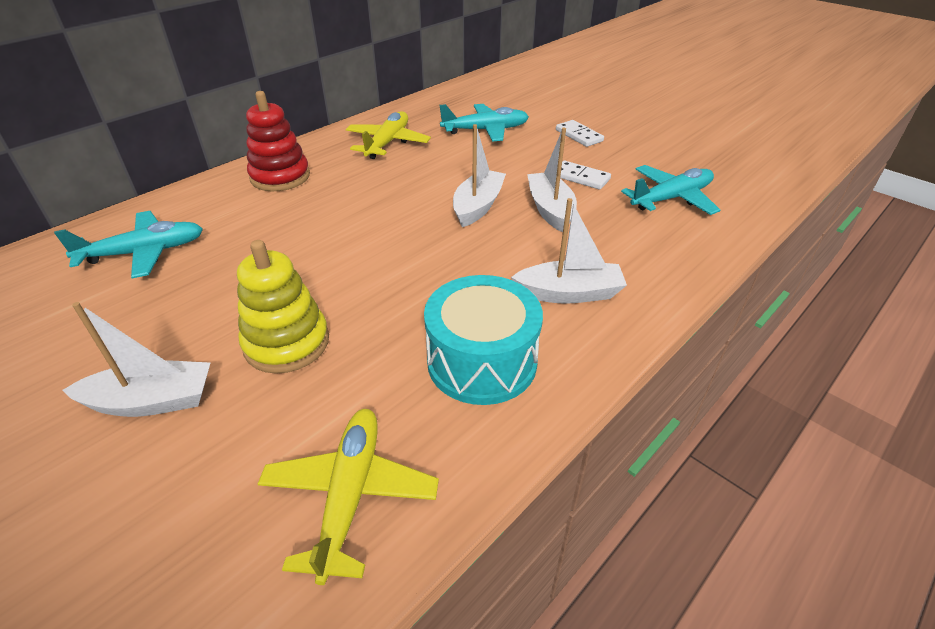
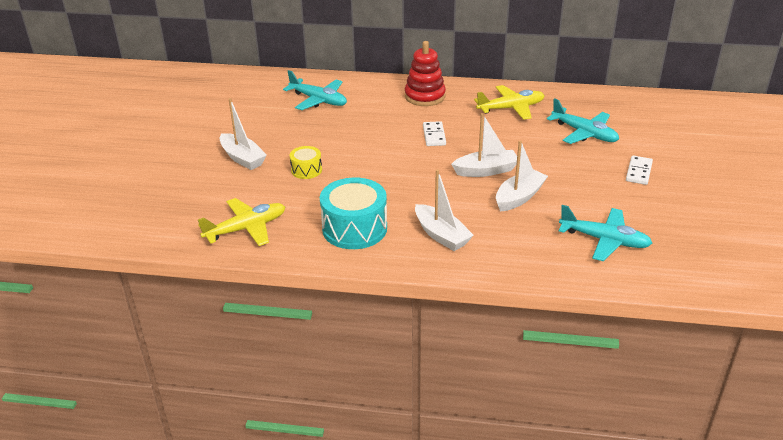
camera: 55 degrees right, 5 degrees down
yellow stacking toy [237,240,329,374] -> yellow drum [290,146,322,179]
white domino [560,161,611,190] -> white domino moved to [423,121,446,146]

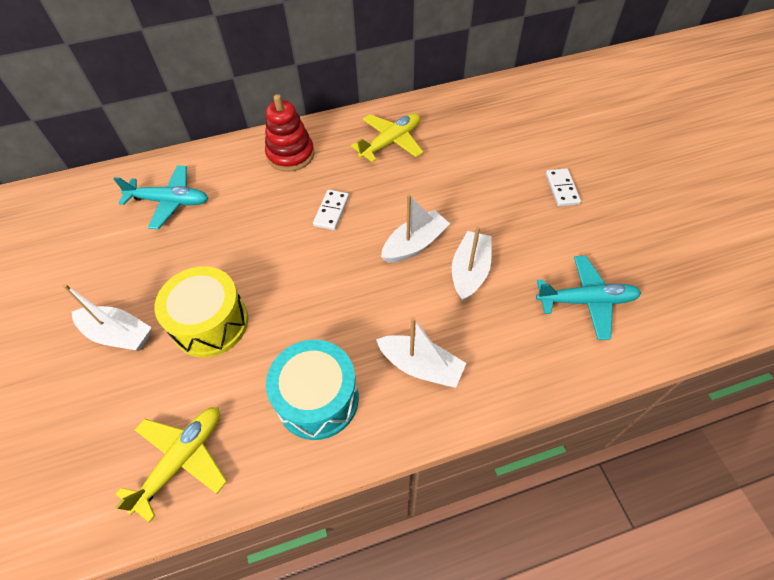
camera: 25 degrees left, 20 degrees up
yellow drum [290,146,322,179] -> yellow drum [154,266,248,358], size x1.90
white domino [423,121,446,146] -> white domino turned 45 degrees clockwise [313,189,349,230]
turquoise plane [547,98,619,144] -> none

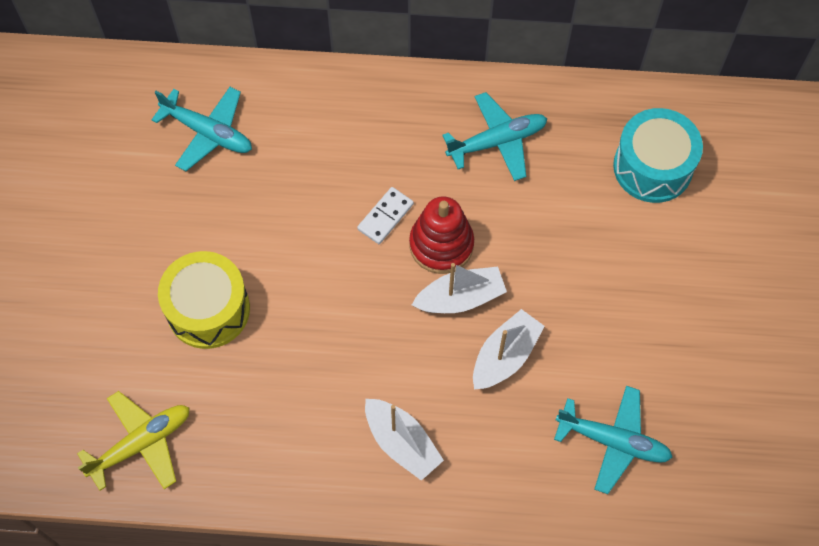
camera: 20 degrees right, 10 degrees up
white boat [63,284,152,351] -> none
red stacking toy [265,94,314,172] -> red stacking toy moved to [409,196,474,274]
turquoise drum [266,340,359,440] -> turquoise drum moved to [613,108,703,203]
yellow plane [351,113,423,163] -> turquoise plane [442,92,547,181]
white domino [546,168,581,207] -> none

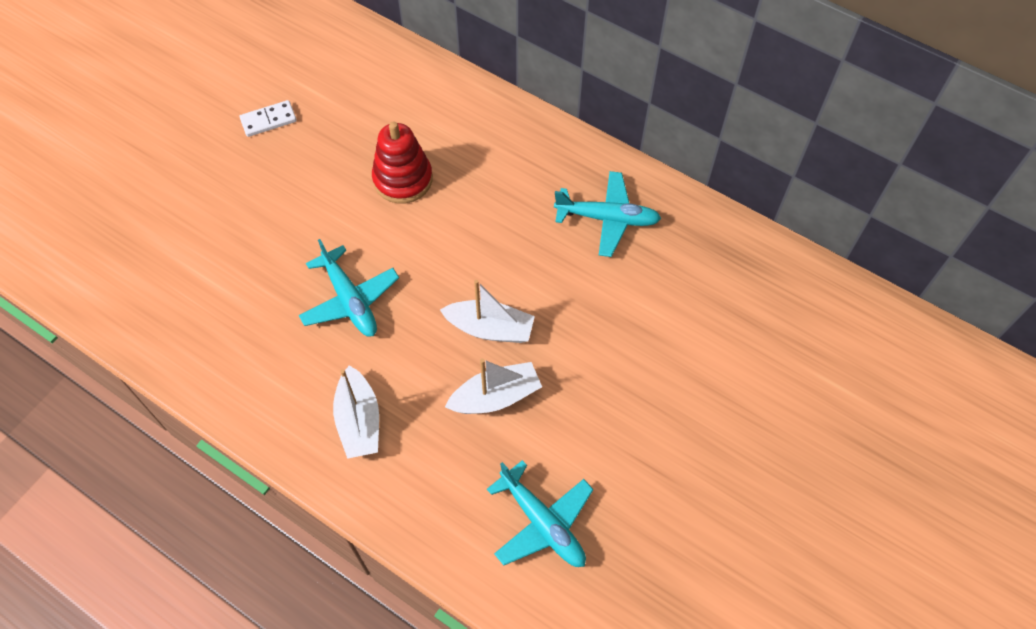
camera: 30 degrees right, 5 degrees down
yellow plane [77,391,190,491] -> none
turquoise plane [151,87,252,171] -> turquoise plane moved to [299,239,399,337]
yellow drum [158,251,250,349] -> none
white domino [357,187,414,244] -> white domino moved to [240,100,297,137]
red stacking toy [409,196,474,274] -> red stacking toy moved to [372,121,433,203]
turquoise drum [613,108,703,203] -> none

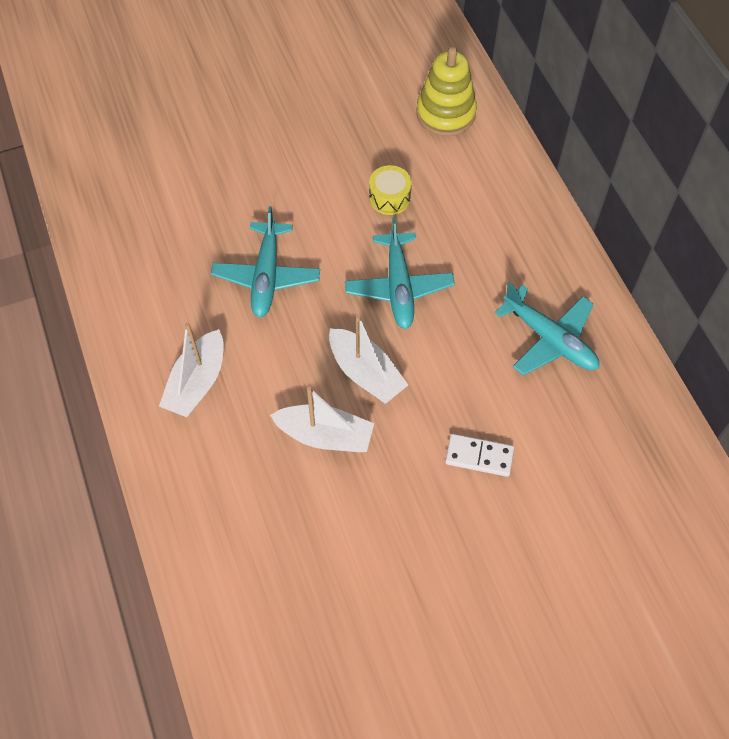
camera: 35 degrees right, 0 degrees up
white domino [240,100,297,137] -> white domino moved to [445,434,514,477]
red stacking toy [372,121,433,203] -> yellow drum [369,165,412,215]
turquoise plane [487,460,594,567] -> turquoise plane moved to [345,217,455,329]
none -> yellow stacking toy [416,46,477,136]

